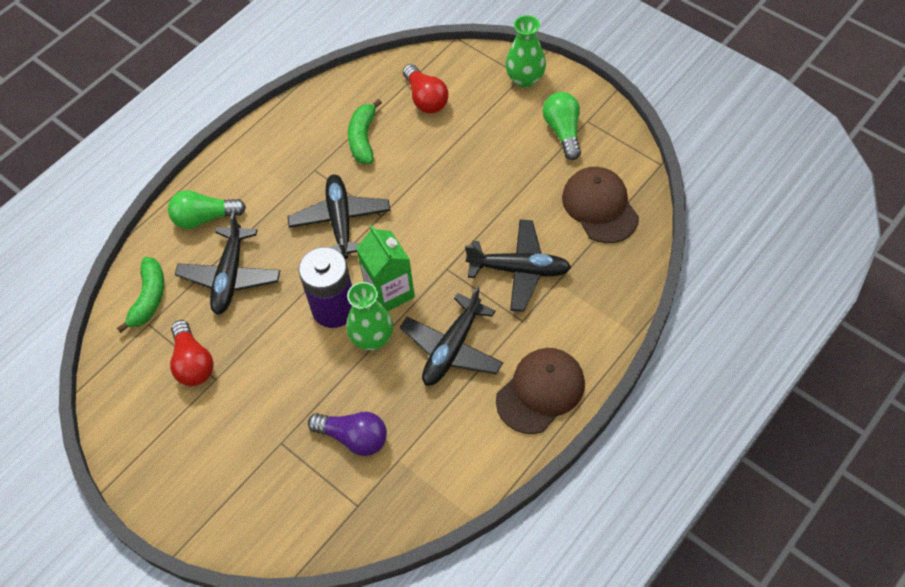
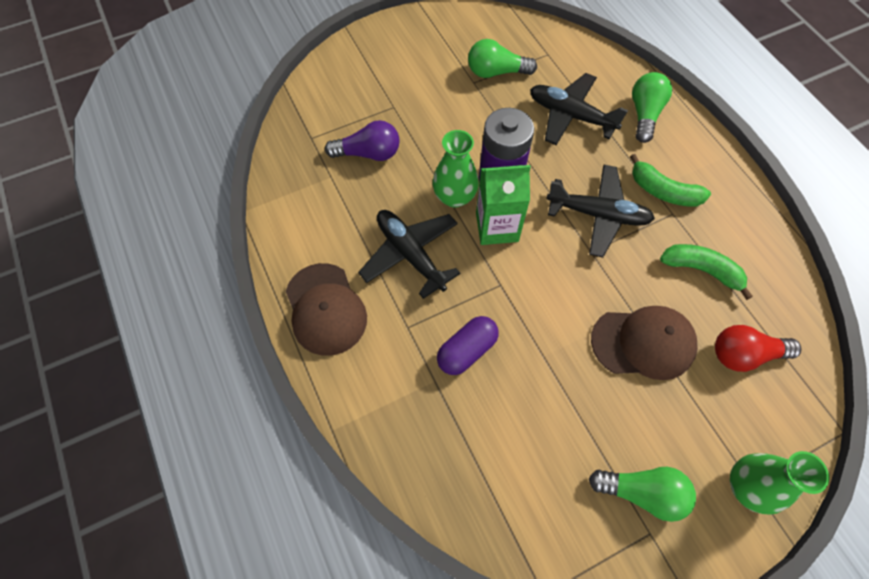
camera: 110 degrees right, 5 degrees up
green banana [117,257,164,333] -> green banana moved to [630,154,711,207]
red light bulb [170,320,214,386] -> green light bulb [468,39,537,78]
purple light bulb [308,412,387,456] -> purple light bulb turned 135 degrees counterclockwise [325,120,400,161]
black plane [465,220,571,312] -> purple capsule [437,316,499,375]
brown cap [562,167,639,243] -> brown cap moved to [591,306,698,380]

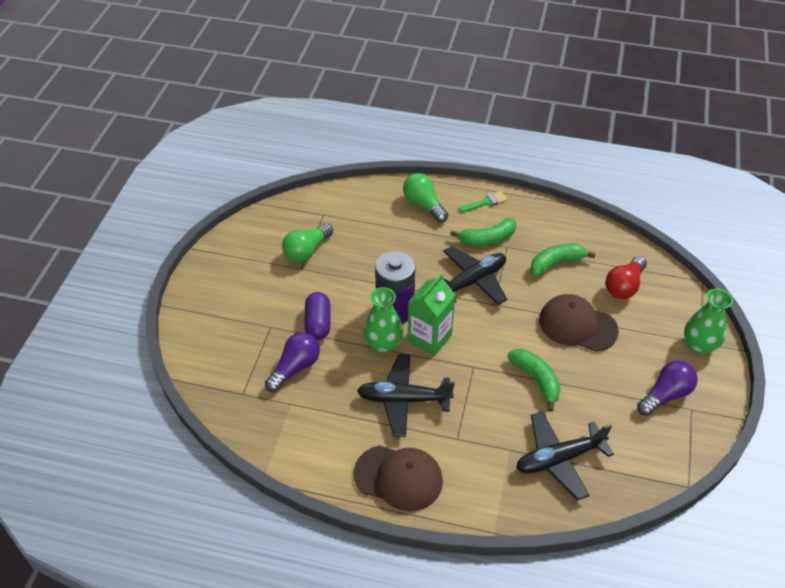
camera: 50 degrees left, 15 degrees down
purple capsule [437,316,499,375] -> purple capsule moved to [304,292,330,340]
black plane [530,73,628,145] -> black plane moved to [516,411,614,500]
green light bulb [589,467,696,522] -> purple light bulb [637,360,698,416]
brown cap [591,306,698,380] -> brown cap turned 105 degrees counterclockwise [539,294,619,352]
none -> green brush [459,191,507,212]
none -> green banana [508,349,561,412]

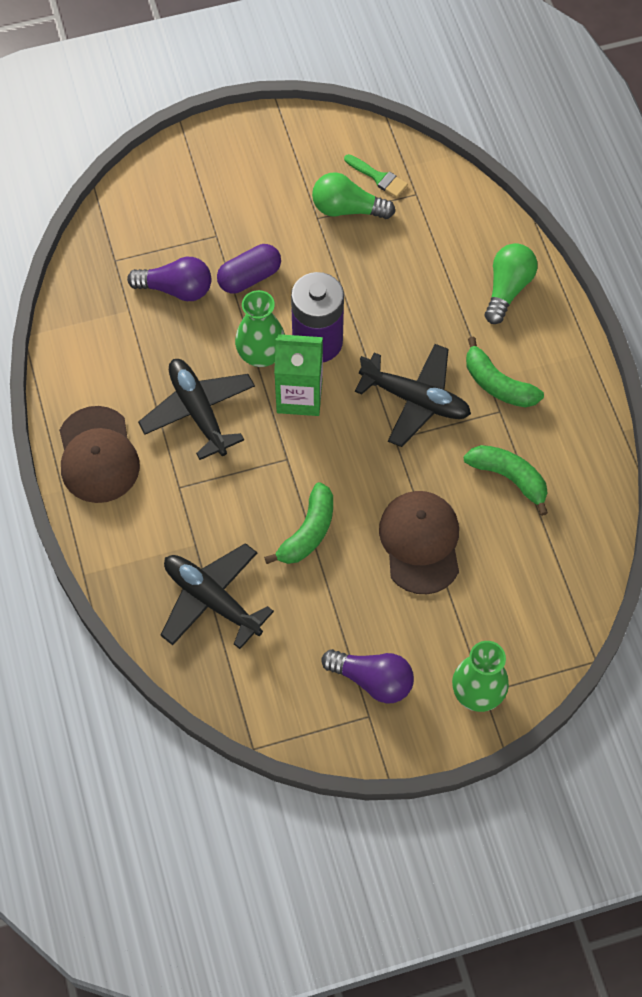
camera: 60 degrees right, 15 degrees up
green brush [459,191,507,212] -> green brush moved to [344,154,408,197]
red light bulb [605,256,647,299] -> none

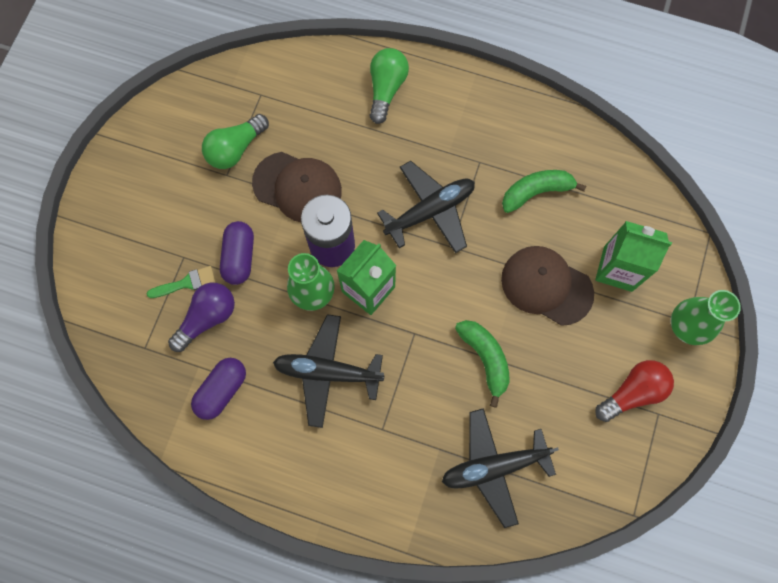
camera: 55 degrees left, 10 degrees up
brown cap [59,406,140,503] -> brown cap moved to [252,152,342,222]
purple light bulb [321,649,414,703] -> red light bulb [595,360,674,422]
green brush [344,154,408,197] -> green brush moved to [147,266,216,298]
green banana [466,337,544,407] -> none
green light bulb [485,243,538,324] -> green light bulb turned 45 degrees clockwise [370,48,409,124]
none -> purple capsule [191,358,246,420]
none -> green carton [595,221,672,292]

